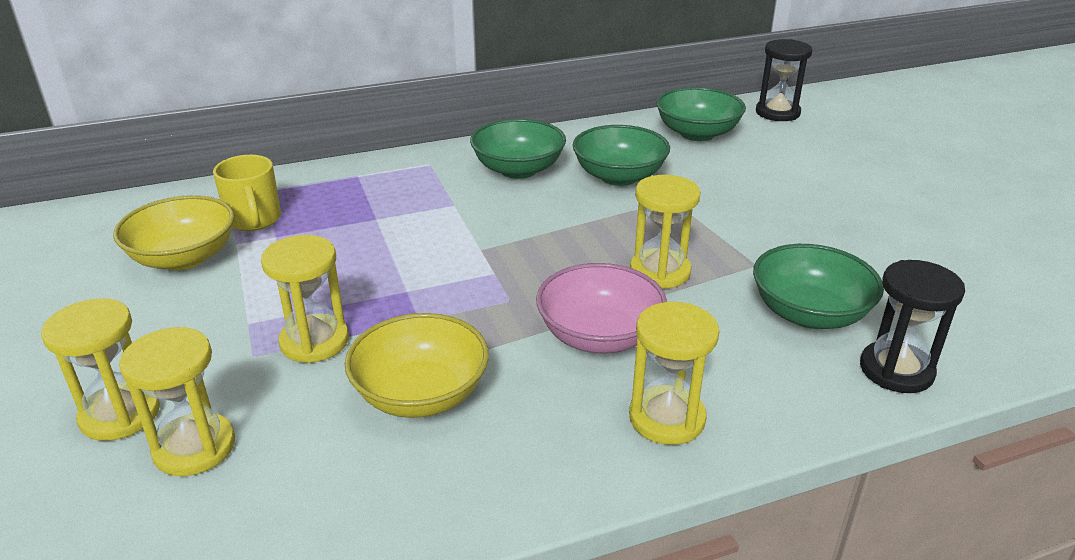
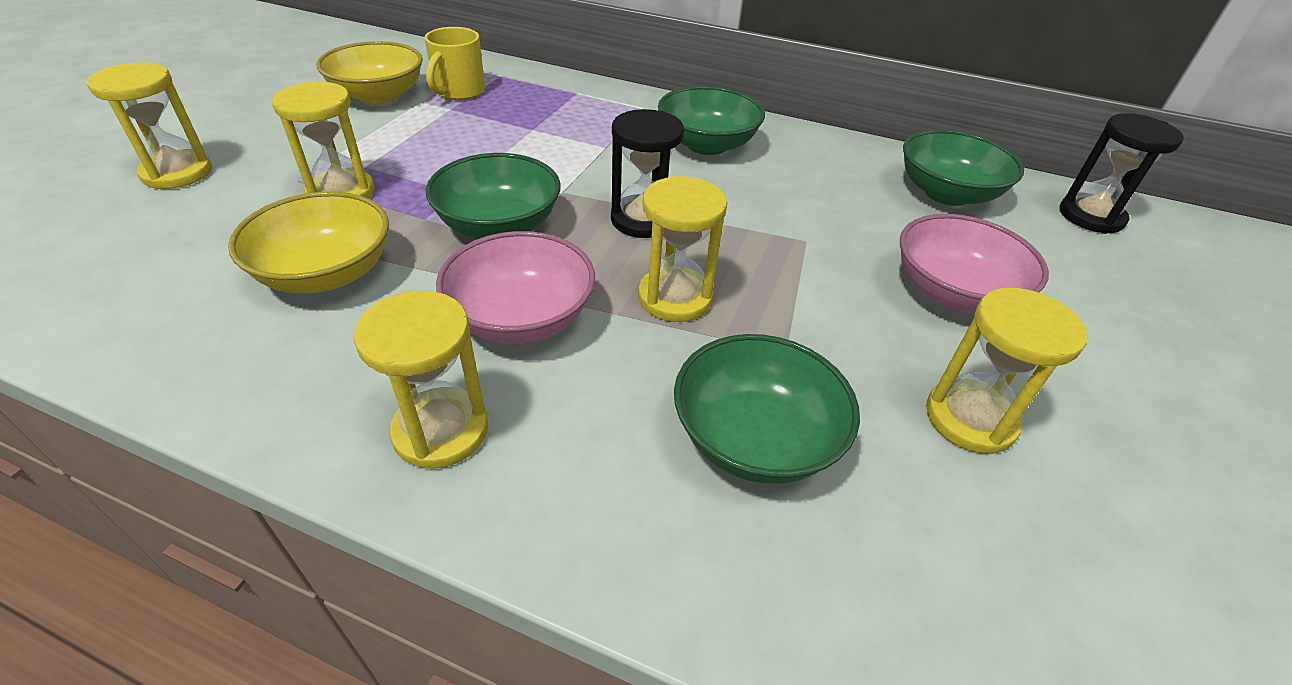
camera: 40 degrees right, 10 degrees up
yellow hourglass [119,327,235,476] -> yellow hourglass moved to [926,288,1088,454]
green bowl [573,125,670,186] -> green bowl moved to [426,153,561,239]
black hourglass [860,260,965,393] -> black hourglass moved to [611,109,684,238]
none -> pink bowl [900,214,1049,313]

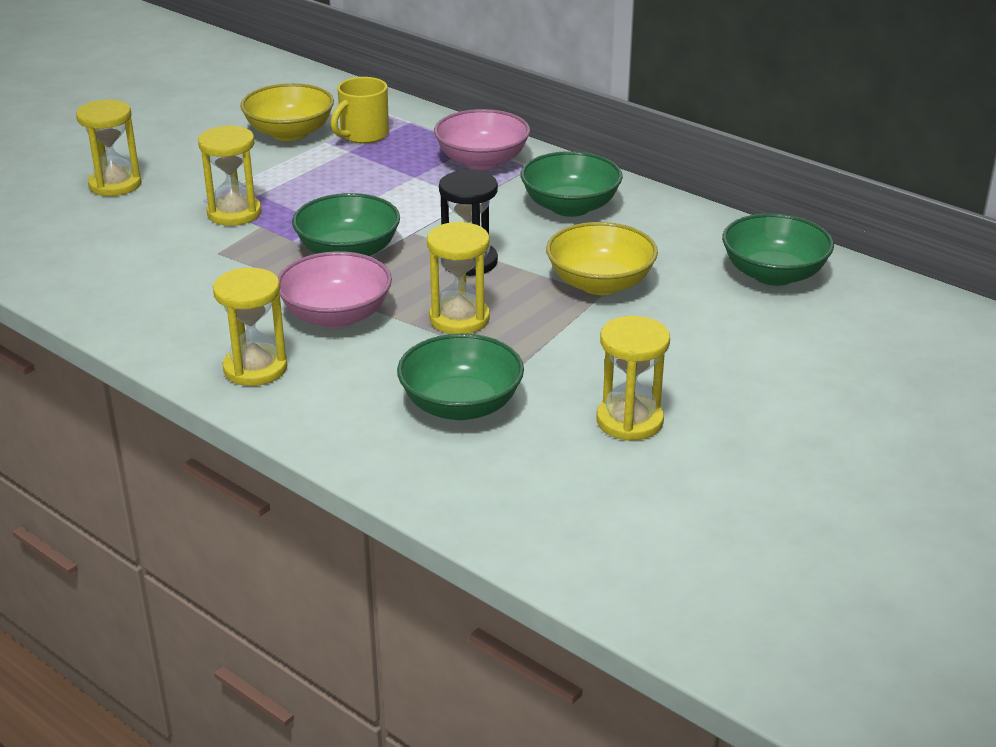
camera: 20 degrees right, 10 degrees down
yellow bowl [228,192,389,294] -> yellow bowl moved to [546,222,658,295]
pink bowl [900,214,1049,313] -> pink bowl moved to [434,109,530,170]
black hourglass [1059,113,1184,234] -> none

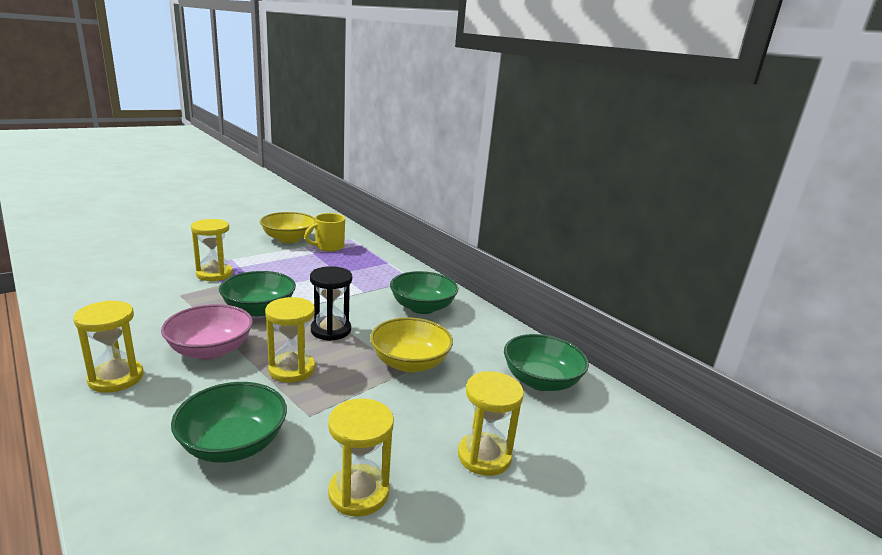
camera: 10 degrees right, 10 degrees down
yellow hourglass [76,100,142,196] -> yellow hourglass moved to [458,371,524,476]
pink bowl [434,109,530,170] -> none

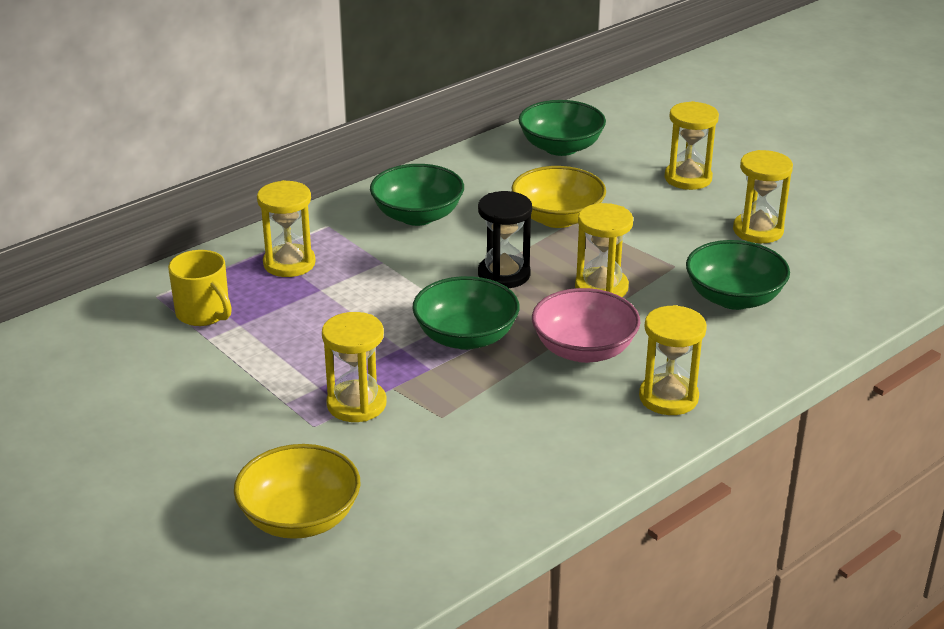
camera: 90 degrees left, 10 degrees up
yellow bowl [260,212,315,243] -> yellow bowl moved to [234,444,361,539]
none -> yellow hourglass [257,180,316,277]

